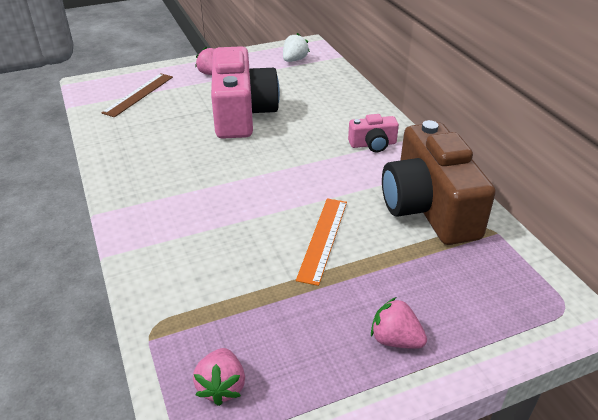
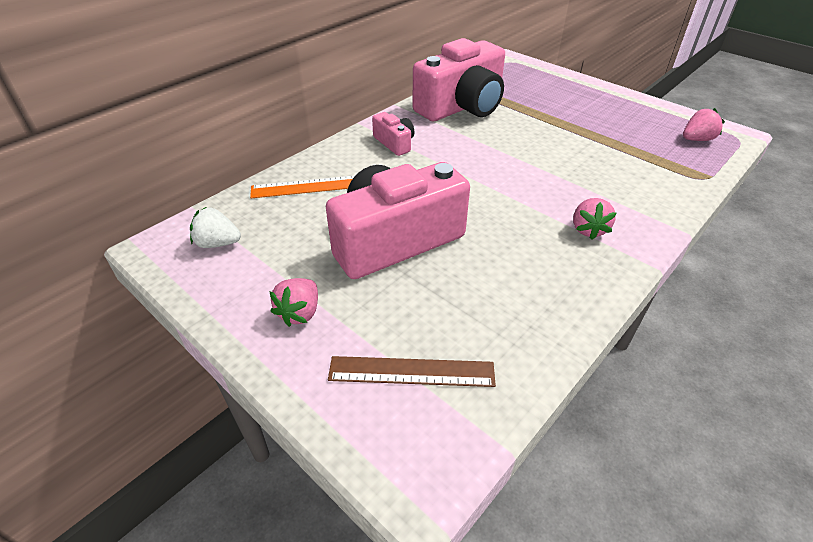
camera: 115 degrees left, 5 degrees up
orange ruler [296,198,347,286] -> orange ruler moved to [250,175,356,198]
pink strawberry [371,297,427,349] -> pink strawberry moved to [573,198,616,240]
brown camera [382,120,496,245] -> pink camera [412,38,505,121]

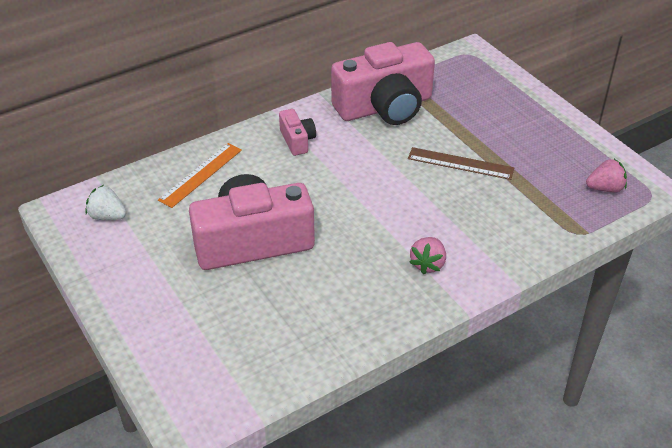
camera: 15 degrees right, 0 degrees up
orange ruler [250,175,356,198] -> orange ruler turned 60 degrees counterclockwise [158,143,242,208]
pink strawberry [269,278,318,327] -> none
brown ruler [328,356,496,387] -> brown ruler moved to [408,147,514,180]

